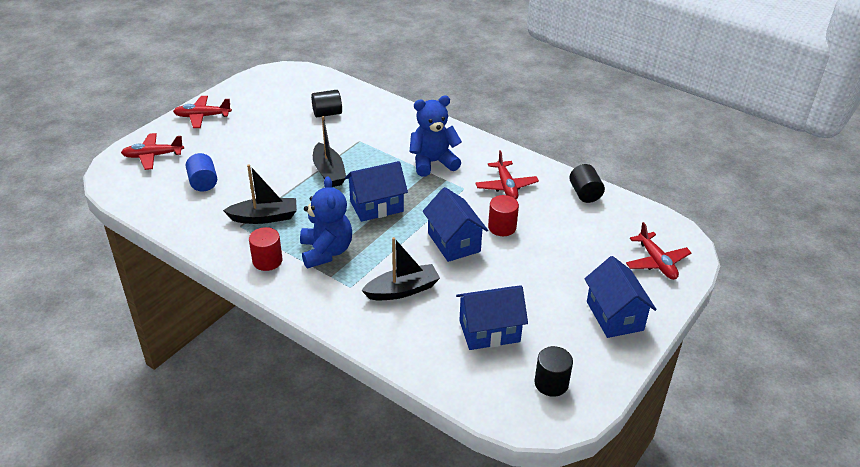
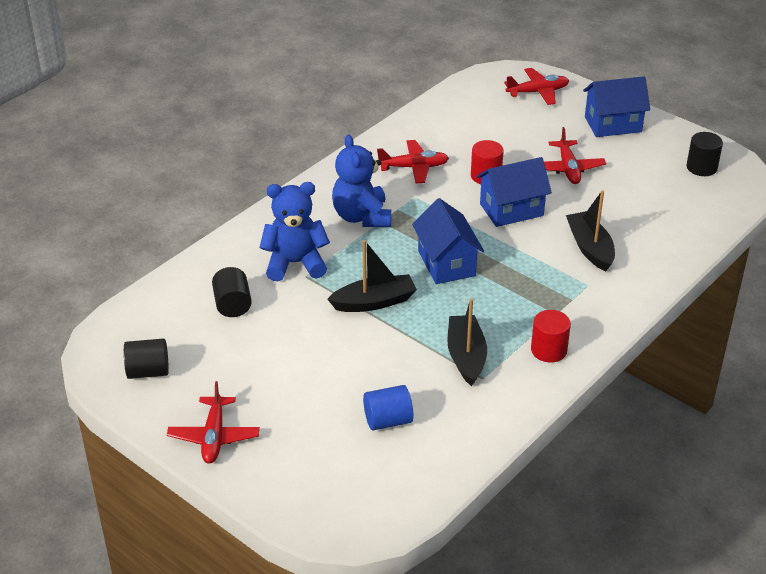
camera: 85 degrees left, 0 degrees up
red plane [121,133,184,170] -> red plane moved to [544,127,606,184]
blue teddy bear [300,177,352,268] -> blue teddy bear moved to [259,182,330,281]
blue house [456,285,528,350] -> none
black cylinder [569,164,605,203] -> black cylinder moved to [124,338,169,379]

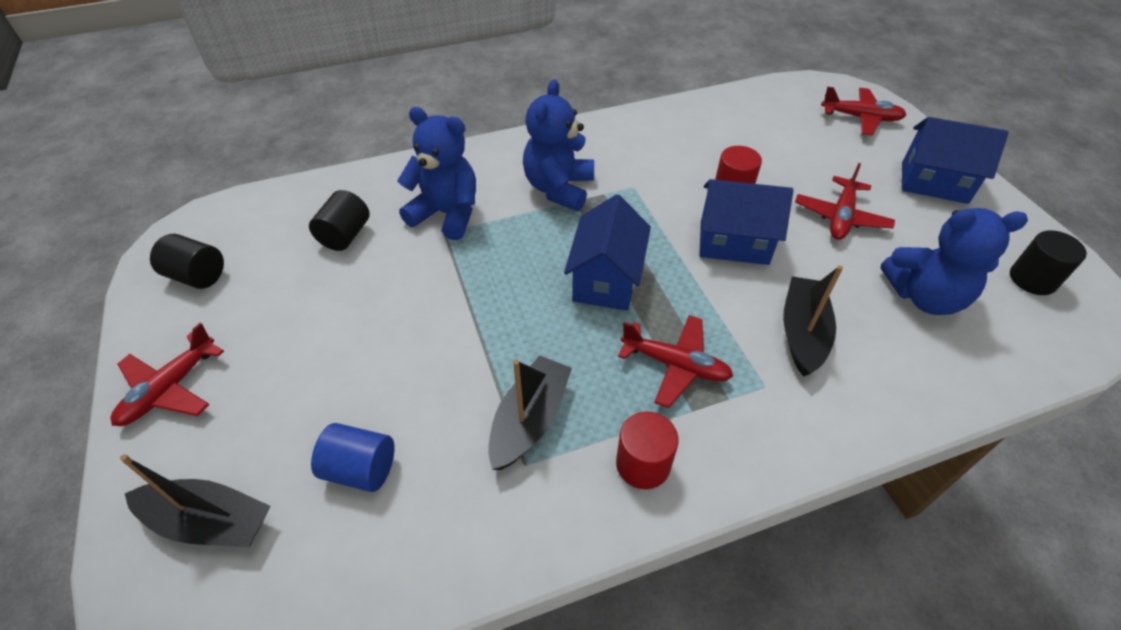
camera: 30 degrees right, 10 degrees up
black boat [327,240,417,312] -> black boat moved to [120,454,270,547]
red plane [377,140,449,183] -> red plane moved to [618,315,733,408]
none -> blue teddy bear [881,208,1028,315]

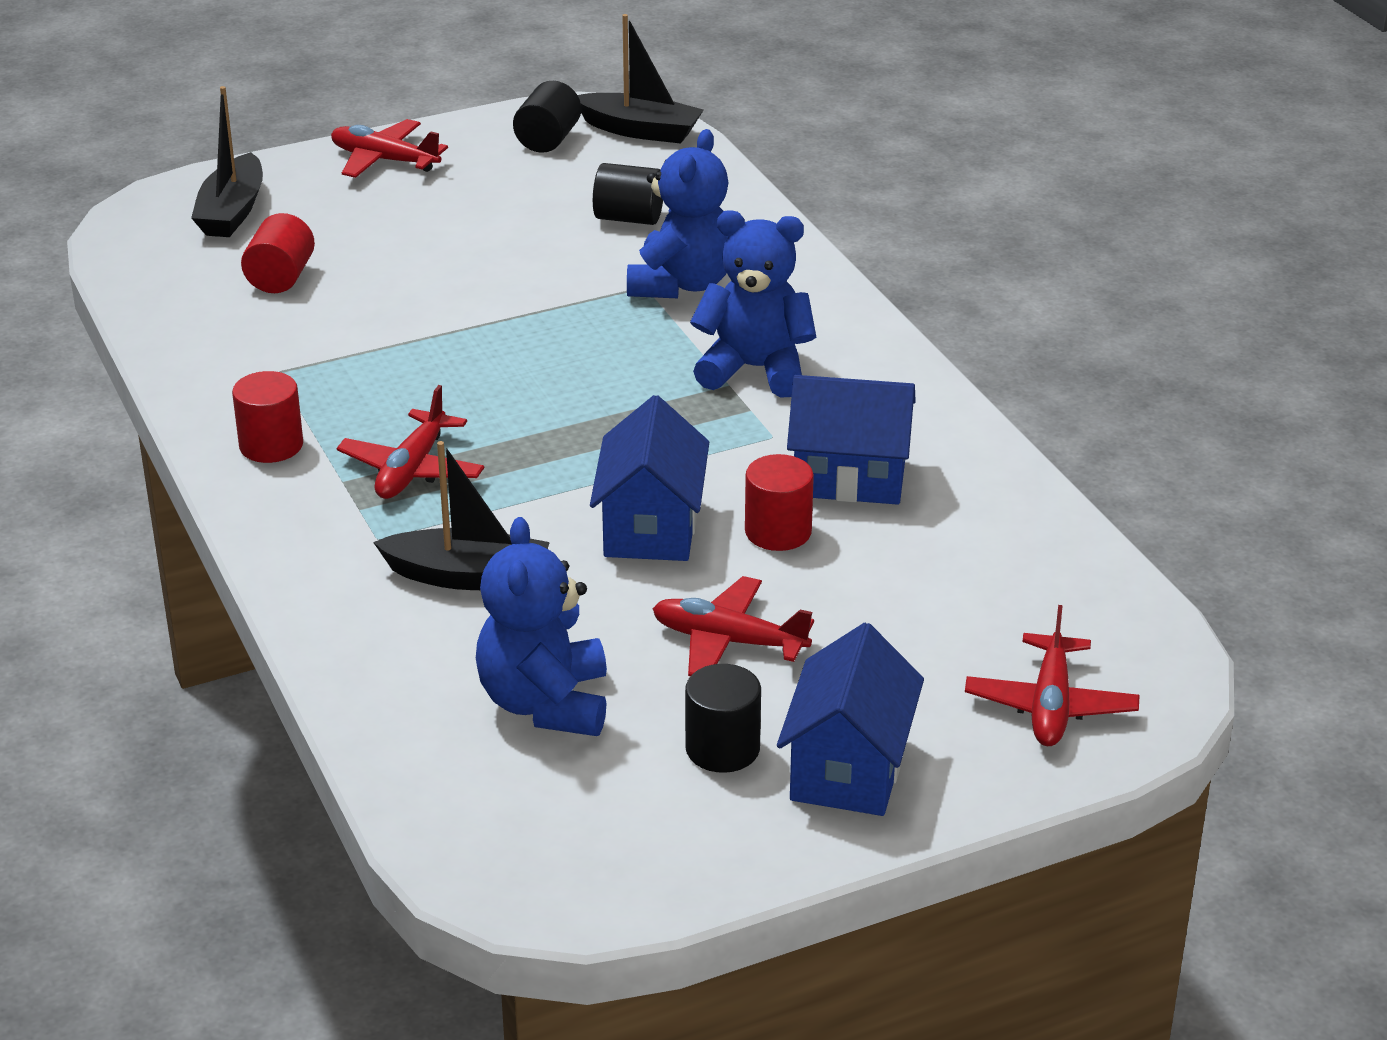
camera: 85 degrees right, 15 degrees down
blue cylinder [311,423,394,492] -> red cylinder [241,213,315,293]
black boat [488,356,572,470] -> black boat moved to [578,14,703,144]
blue house [564,194,651,311] -> blue house moved to [787,375,916,505]
black cylinder [1010,230,1087,295] -> black cylinder moved to [685,664,761,773]

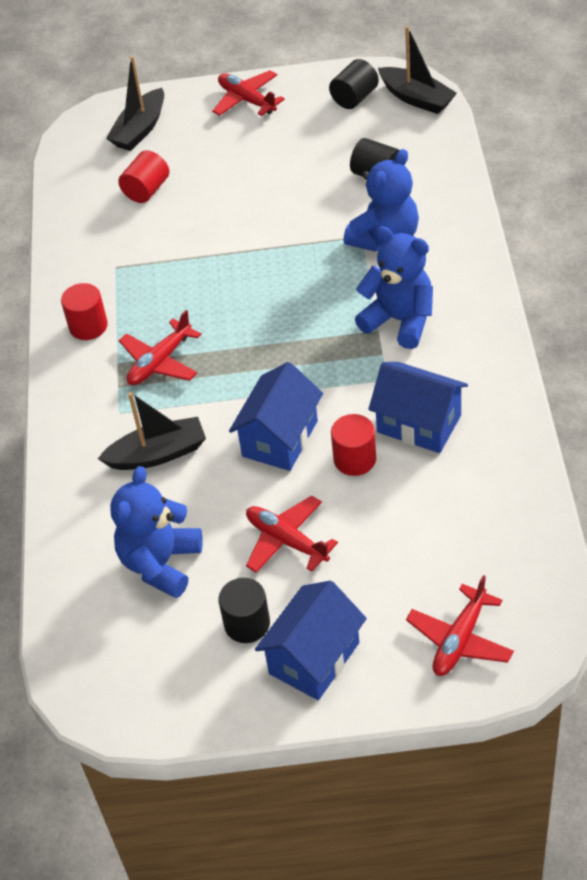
camera: 25 degrees right, 15 degrees up
black boat [373,441,550,590] -> black boat turned 45 degrees counterclockwise [98,392,206,470]

